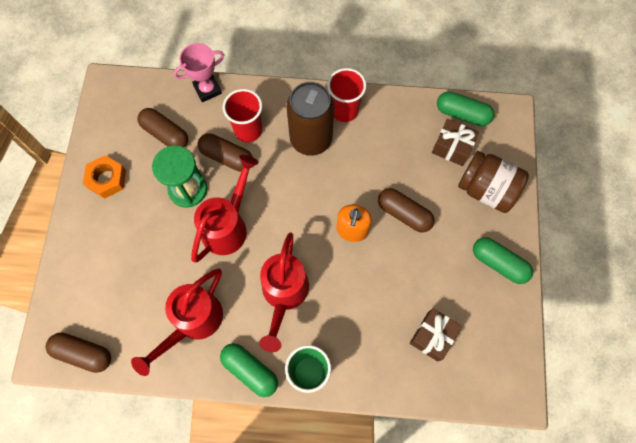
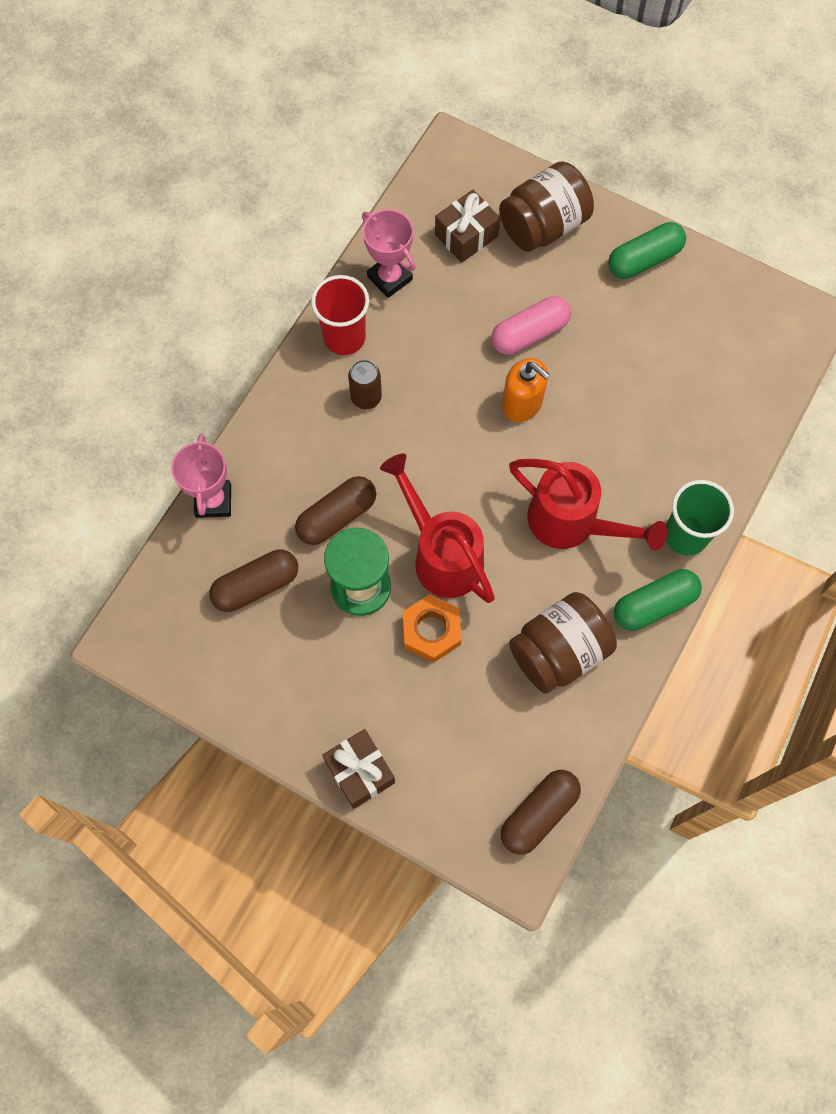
camera: 65 degrees left, 0 degrees up
orange nut [83,155,126,199] -> orange nut moved to [403,594,462,662]
red watering can [131,268,223,376] -> brown jar [509,592,617,694]
red cup [223,89,262,142] -> none
brown can [286,82,334,156] -> brown can [348,360,382,409], size x0.48
brown capsule [378,188,435,232] -> pink capsule [491,296,571,355]
brown gift [410,308,462,362] -> brown gift moved to [322,729,395,809]
green capsule [437,91,494,126] -> none
none -> pink trophy [362,209,416,298]

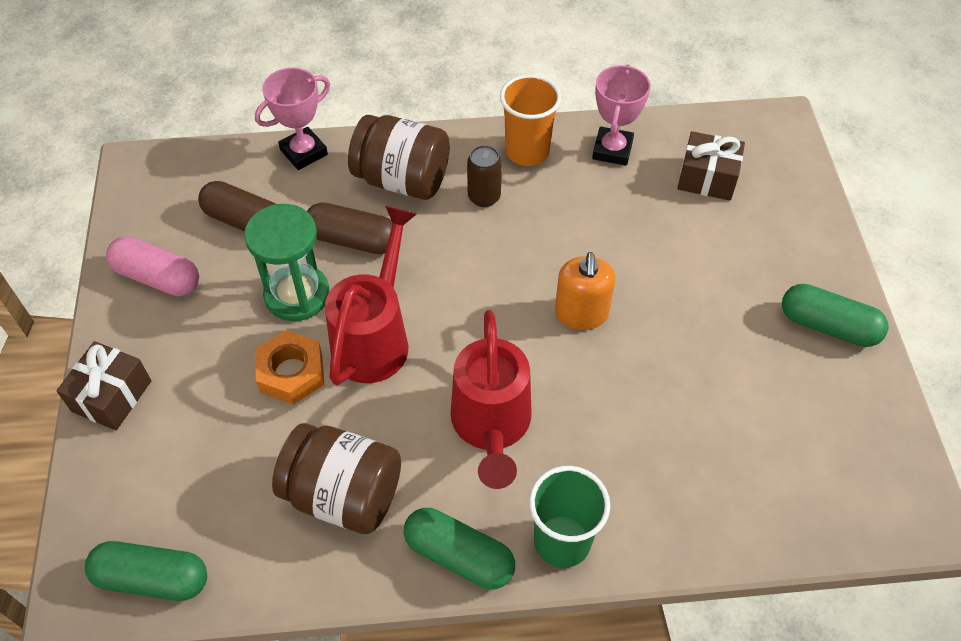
camera: 55 degrees right, 15 degrees down
red cup [311,275,369,355] -> orange cup [500,74,561,166]
pink capsule [491,296,571,355] -> pink capsule moved to [106,236,199,296]
brown jar [499,161,594,252] -> brown jar moved to [348,115,450,200]
brown capsule [501,770,581,855] -> green capsule [85,541,207,601]

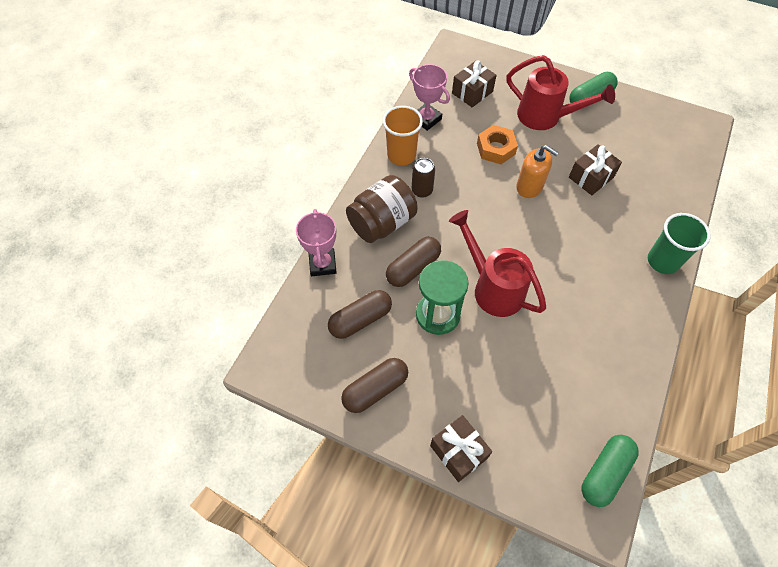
camera: 60 degrees left, 5 degrees up
pink capsule [106,236,199,296] -> brown capsule [341,358,408,413]
orange nut [255,330,324,405] -> orange nut moved to [477,125,518,164]
brown jar [272,423,401,534] -> none
green capsule [404,508,515,589] -> none
red watering can [451,310,532,489] -> red watering can moved to [507,55,615,130]
none -> brown gift [569,144,622,195]

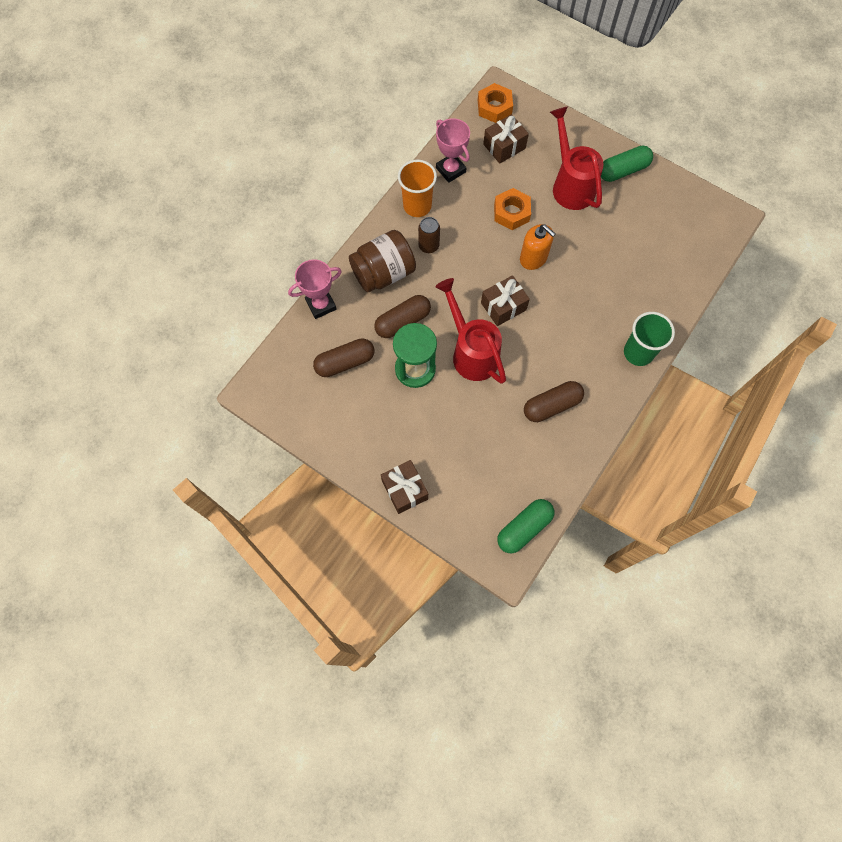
camera: 10 degrees right, 10 degrees up
pink trophy [296,209,337,276] -> pink trophy turned 60 degrees clockwise [288,259,342,319]
brown capsule [341,358,408,413] -> brown capsule moved to [524,381,584,422]
red watering can [507,55,615,130] -> red watering can turned 150 degrees counterclockwise [550,106,604,210]
brown gift [569,144,622,195] -> brown gift moved to [481,275,530,326]
none -> orange nut [478,83,513,123]

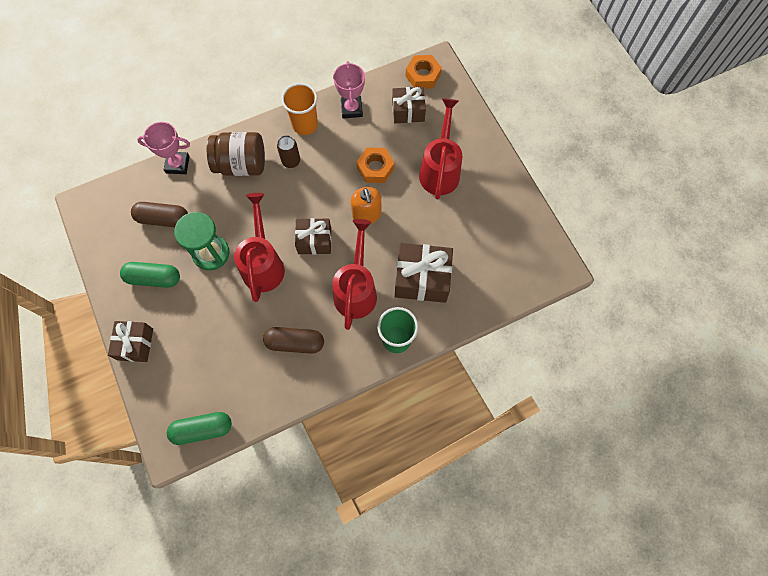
camera: 30 degrees right, 0 degrees up
brown capsule [374,295,431,338] -> none
green capsule [601,146,653,182] -> green capsule moved to [120,262,180,288]
none -> red watering can [333,219,377,330]
none -> brown gift [395,243,453,303]

